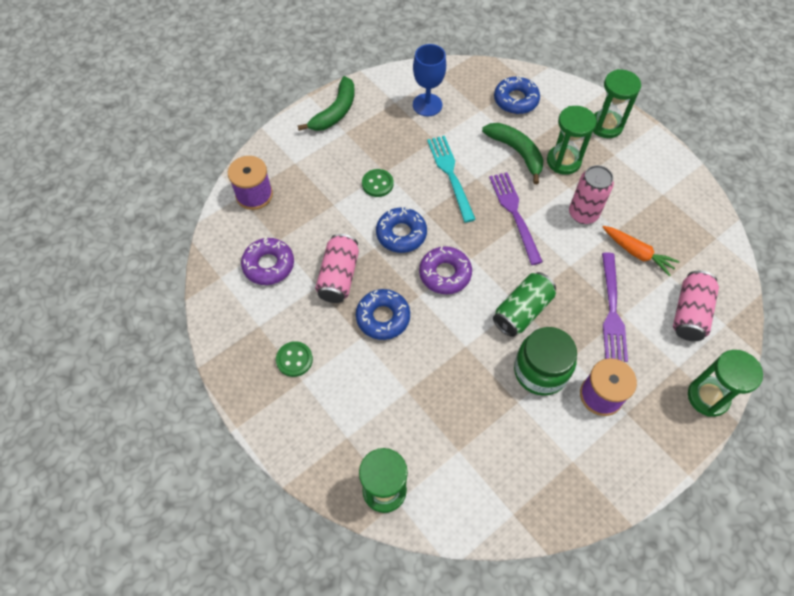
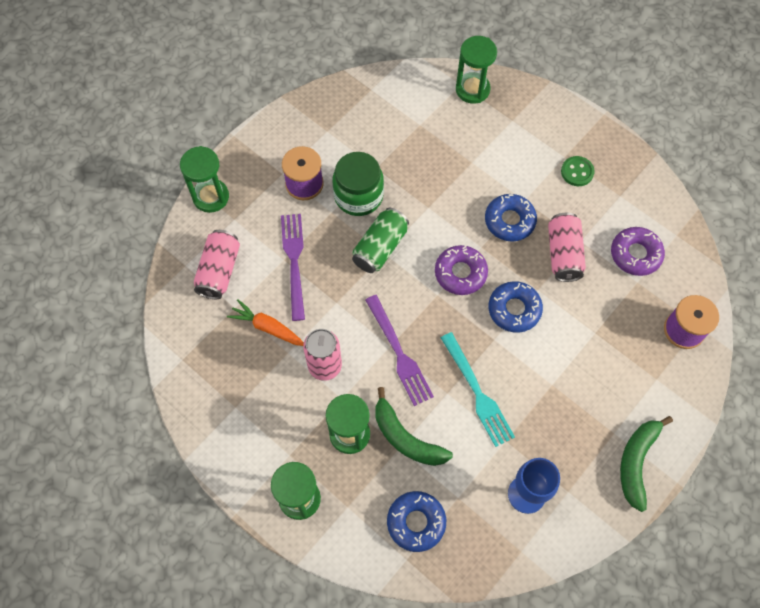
camera: 170 degrees right, 5 degrees up
green button [362,169,394,197] -> none

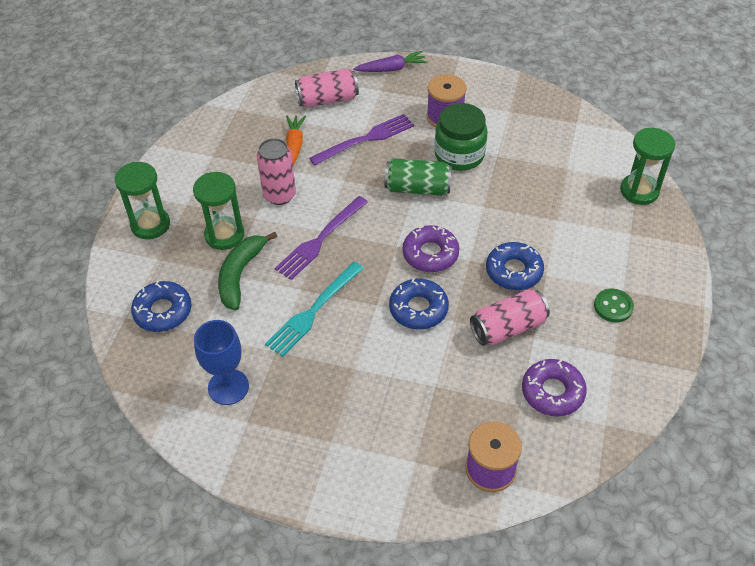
camera: 65 degrees right, 15 degrees down
green hourglass [180,146,229,213] -> purple carrot [353,51,428,72]
green banana [620,416,673,512] -> none

